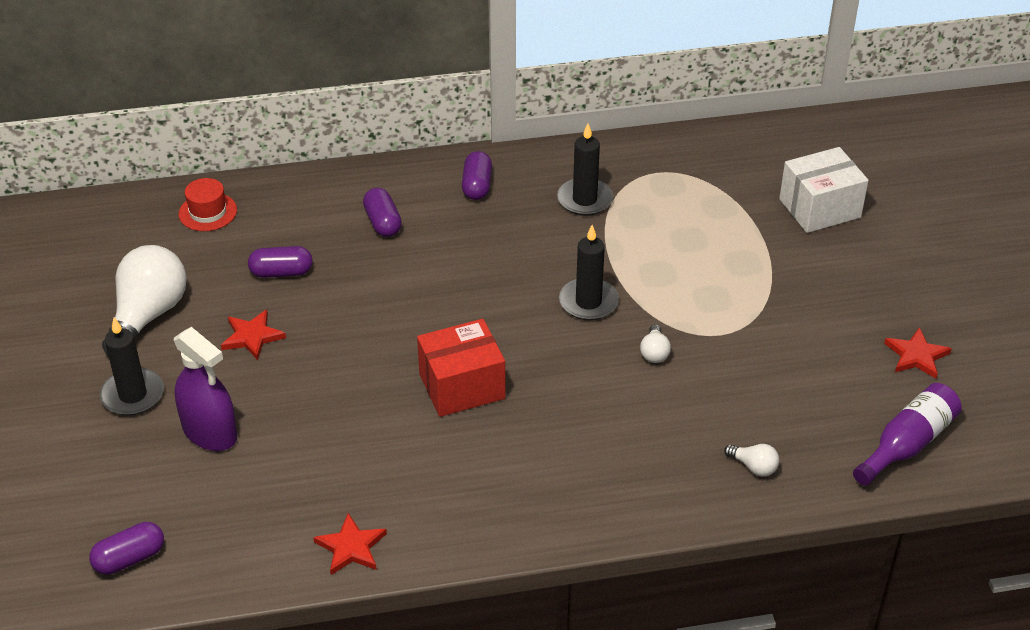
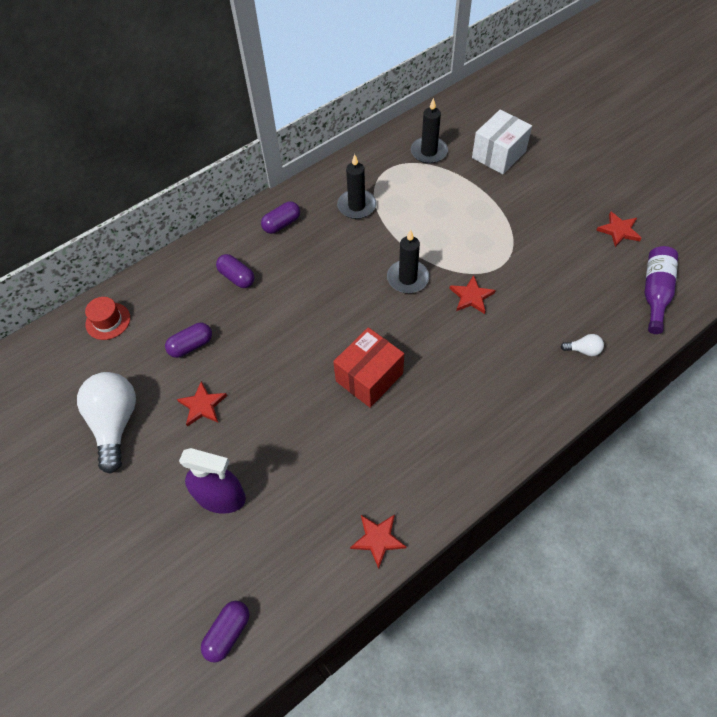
camera: 25 degrees left, 15 degrees up
black candle [100,317,164,416] -> black candle moved to [411,98,448,164]
purple capsule [462,151,492,200] -> purple capsule turned 75 degrees clockwise [261,201,300,234]
white light bulb [640,324,671,363] -> red star [450,275,496,314]

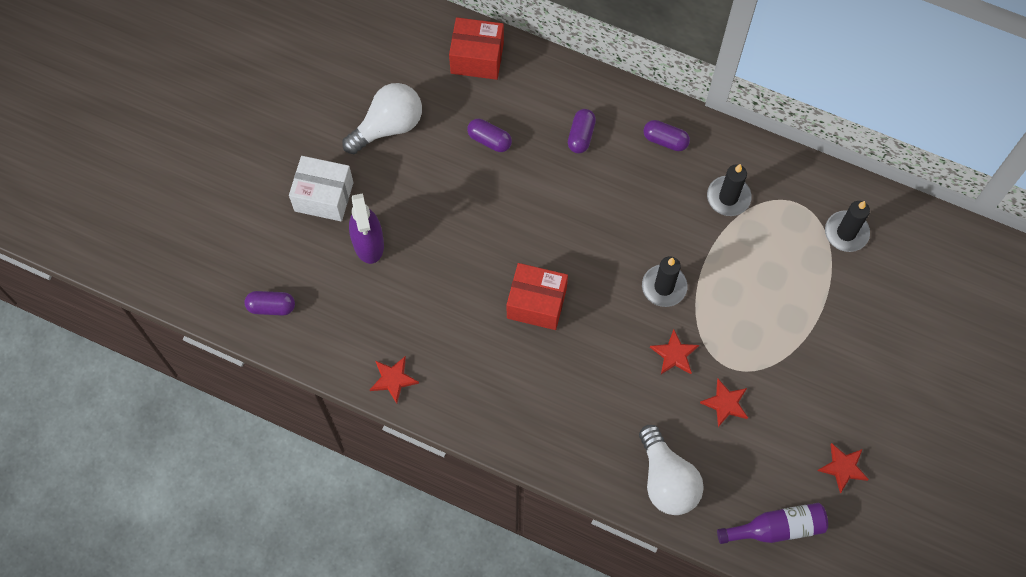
camera: 60 degrees right, 10 degrees up
red hat [85,297,130,340] -> red box [449,17,504,80]
red star [177,381,227,427] -> red star moved to [700,379,748,427]
white box [472,110,532,174] -> white box moved to [289,156,354,221]
white light bulb [560,334,604,356] -> white light bulb [639,425,704,515], size x2.33

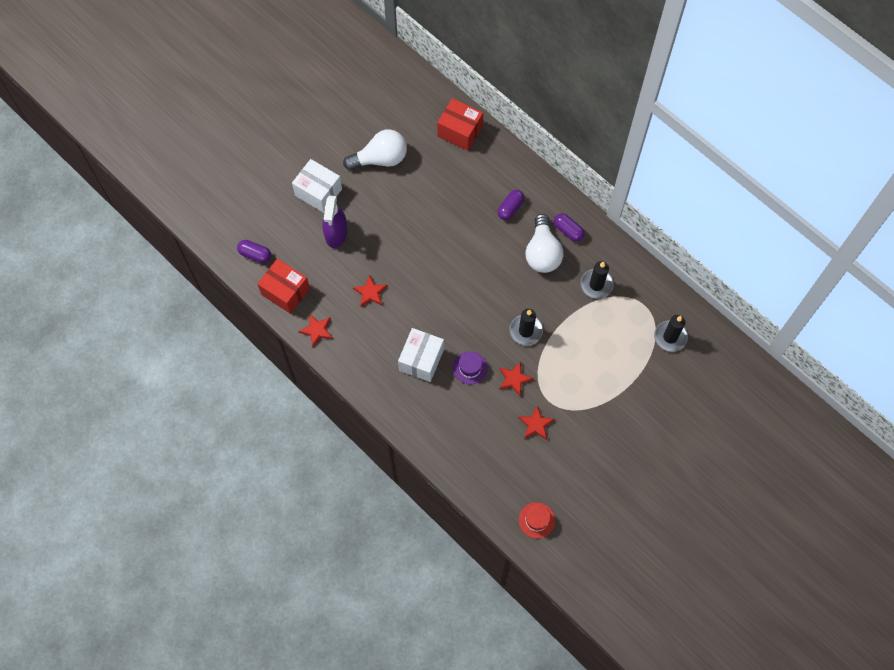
camera: 20 degrees right, 0 degrees up
purple capsule [467,119,512,152] -> none
red box [507,263,568,330] -> red box moved to [257,259,310,314]
white light bulb [639,425,704,515] -> white light bulb moved to [525,214,563,273]
purple bottle [717,503,828,544] -> red hat [519,502,555,538]
red star [817,443,869,493] -> red star moved to [353,275,388,307]
none -> white box [398,328,444,382]
none -> purple hat [453,351,488,384]

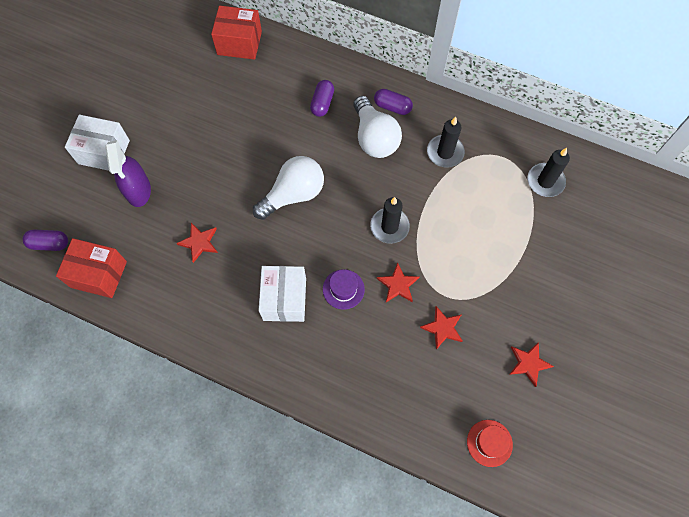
camera: 20 degrees left, 0 degrees up
red star [298,314,333,347] -> red star moved to [509,342,554,387]
white light bulb [343,129,407,170] -> white light bulb moved to [253,156,324,220]

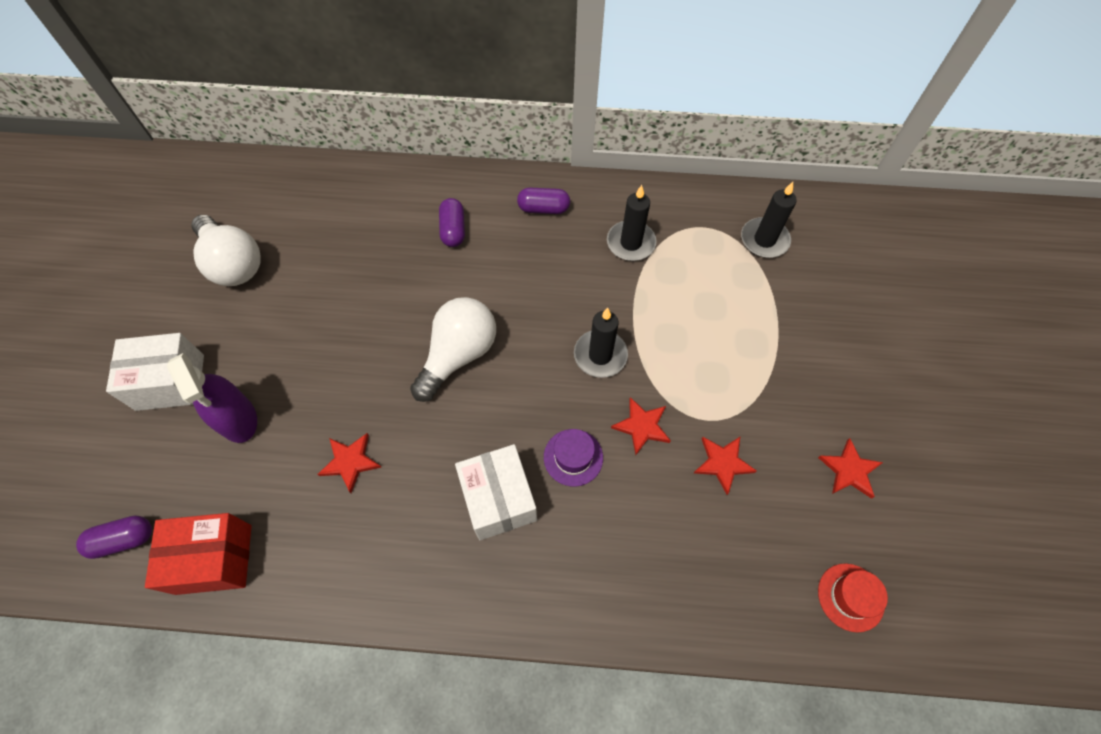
camera: 20 degrees left, 5 degrees down
red box [211,6,262,60] -> none
white light bulb [353,96,402,158] -> white light bulb moved to [192,215,261,286]

